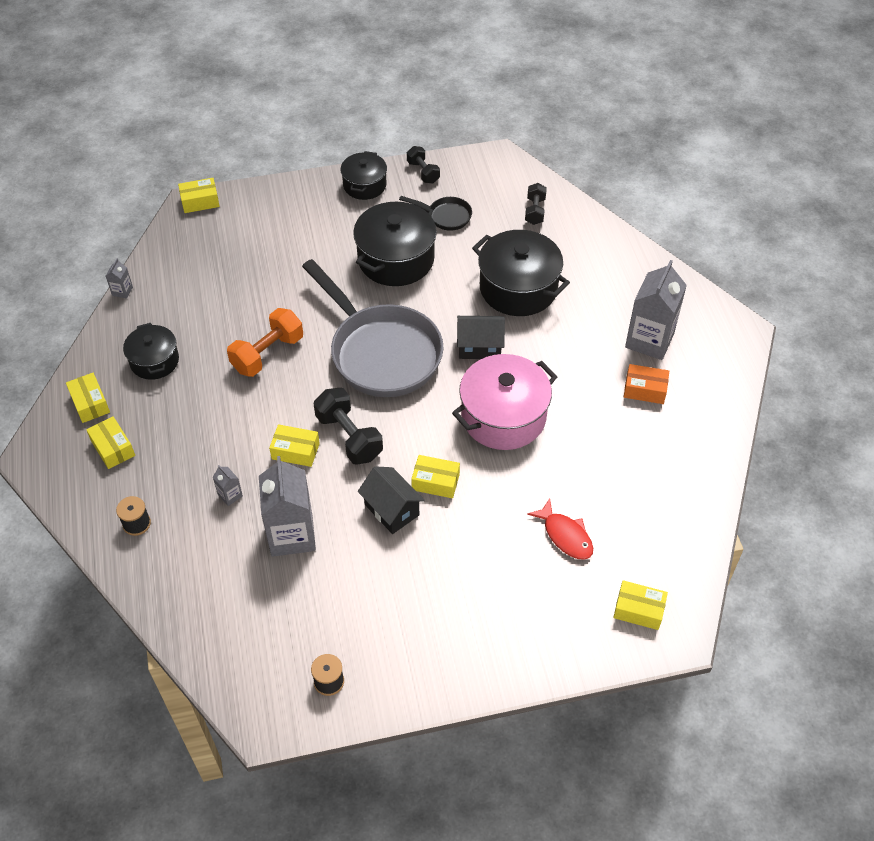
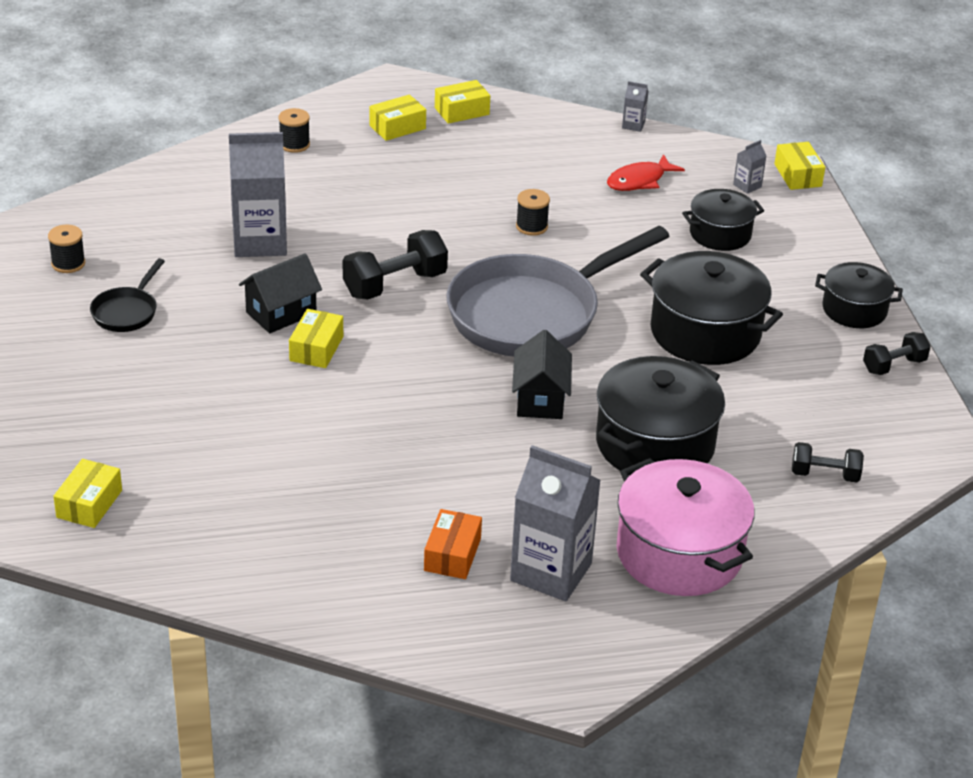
camera: 90 degrees right, 15 degrees down
black pot [123,323,179,380] -> black pot moved to [682,189,764,251]
grey carton [213,465,243,506] -> grey carton moved to [733,140,766,194]
orange dumbbell [227,308,303,377] -> black spool [516,189,550,236]
yellow box [269,424,320,467] -> none
black pan [399,196,472,231] -> black pan moved to [90,258,165,332]
pink pot [452,354,557,450] -> pink pot moved to [616,458,754,596]
red fish [527,498,593,560] -> red fish moved to [607,154,685,191]

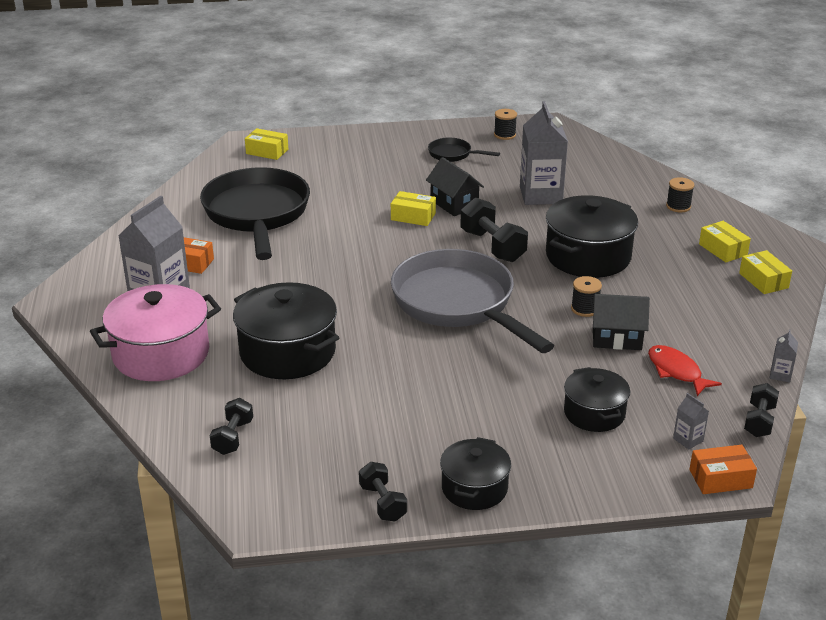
camera: 95 degrees right, 5 degrees down
black house [512,330,572,419] -> black house moved to [592,294,650,350]
black pot [640,251,783,365] -> black pot moved to [546,195,638,278]
yellow box [774,142,825,190] -> orange box [689,445,757,494]
none -> black pan [200,167,310,260]
none -> black dumbbell [744,383,779,437]

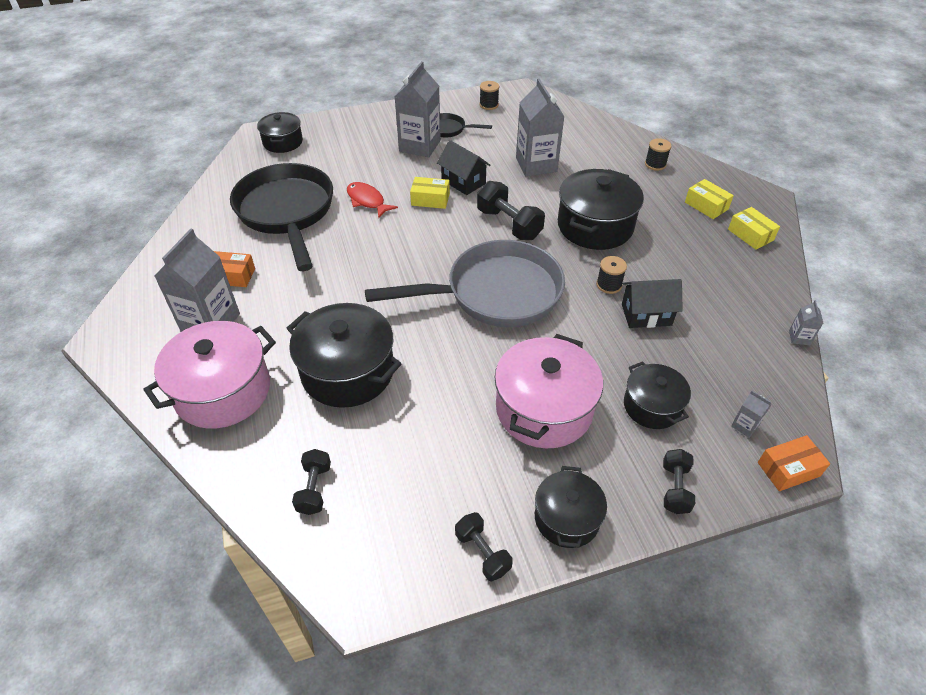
camera: 10 degrees left, 15 degrees up
yellow box [245,128,288,160] -> black pot [257,112,303,153]
grey pan [391,249,554,353] -> grey pan turned 120 degrees clockwise [365,240,565,327]
red fish [648,345,722,396] -> red fish moved to [347,182,398,218]
black dumbbell [744,383,779,437] -> black dumbbell moved to [663,449,695,514]
none -> grey carton [394,61,441,157]
none -> pink pot [495,334,603,448]

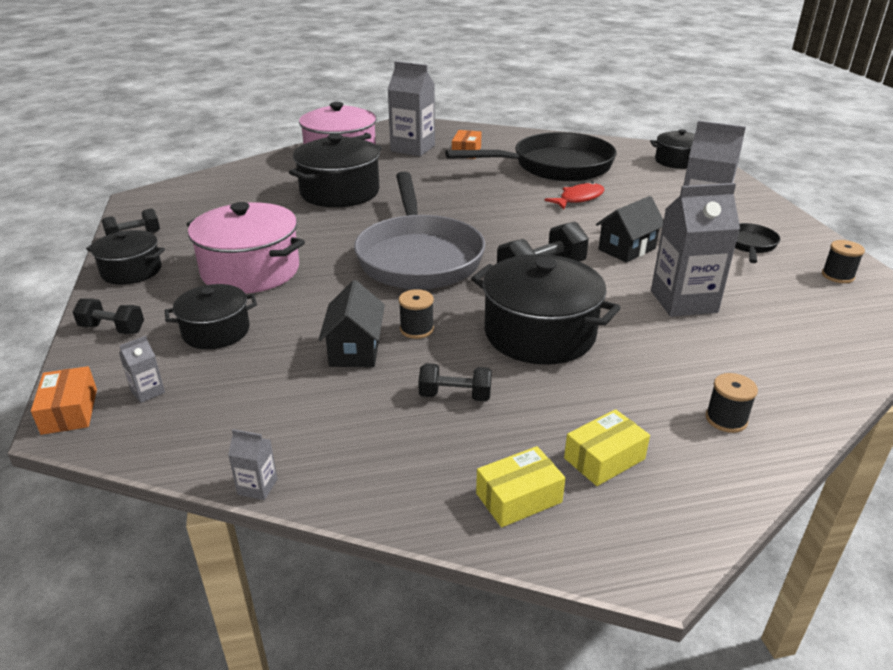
camera: 95 degrees right, 15 degrees down
black dumbbell [292,449,331,515] -> black dumbbell moved to [418,363,492,401]
yellow box [410,177,450,209] -> none

